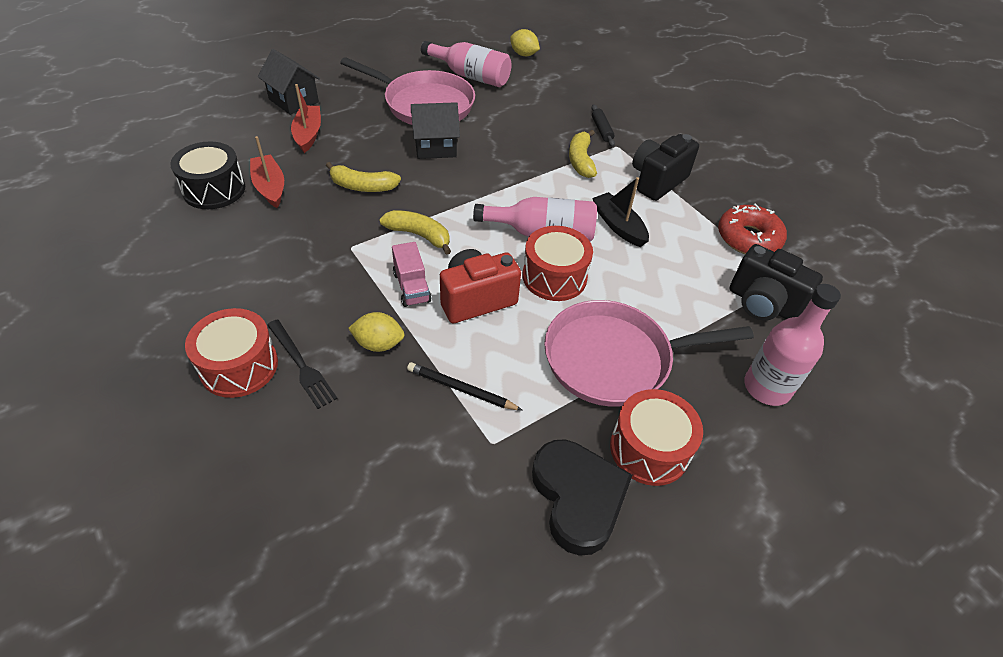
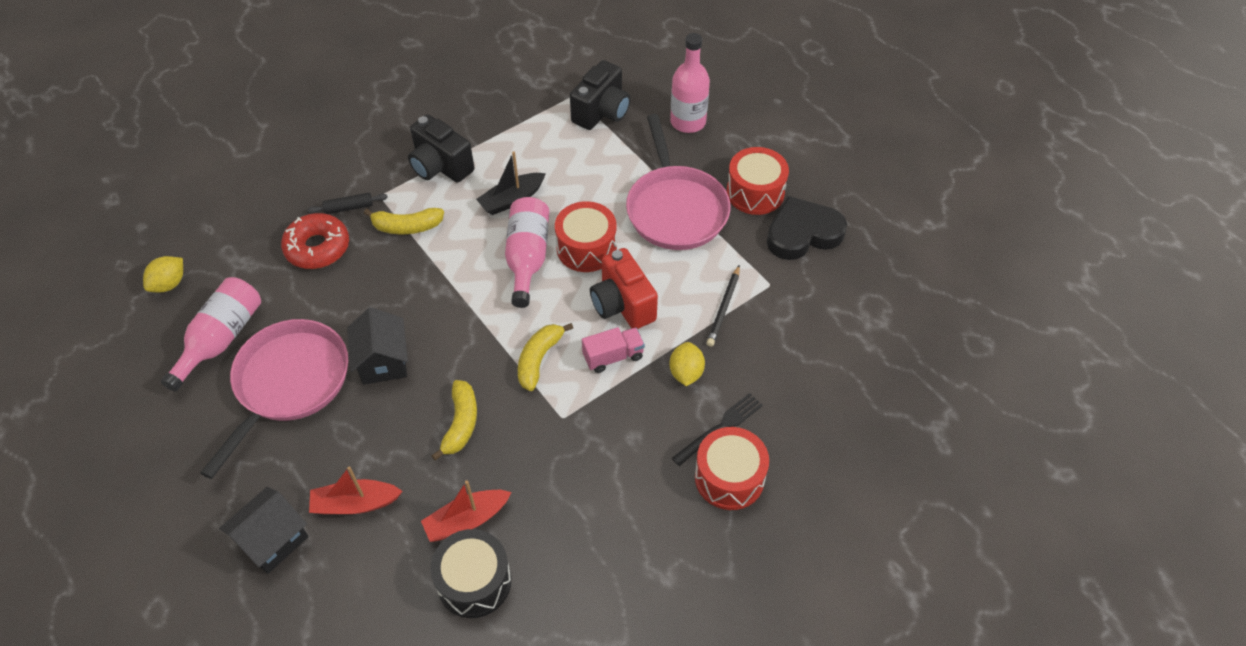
camera: 90 degrees left, 5 degrees up
red donut [718,204,787,254] -> red donut moved to [281,213,349,269]

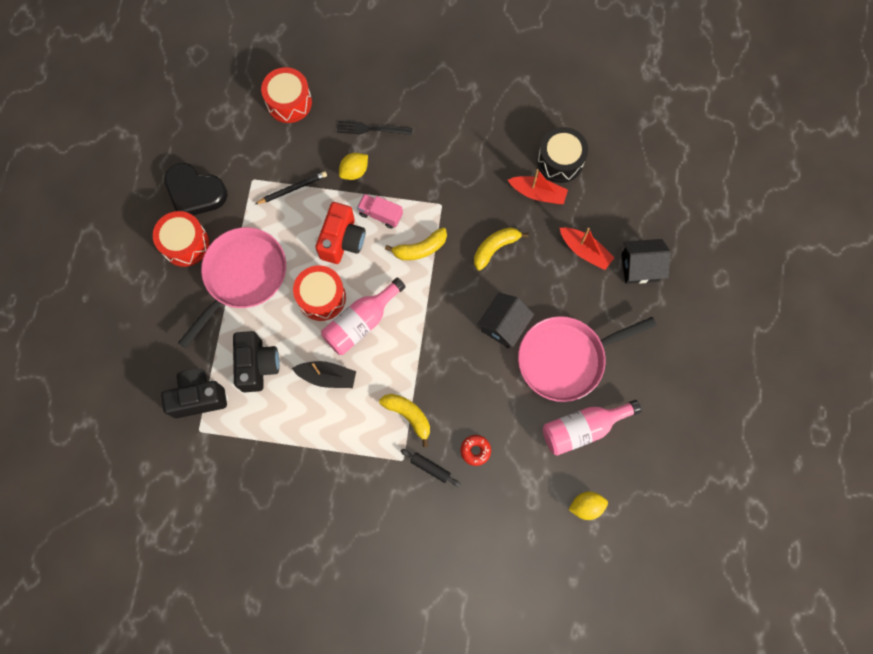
camera: 135 degrees left, 20 degrees up
red donut [281,213,349,269] -> red donut [460,435,491,466], size x0.55
black camera [408,114,474,183] -> black camera moved to [233,331,279,392]
pink bottle [670,33,710,133] -> none
red drum [695,427,769,510] -> red drum moved to [261,67,312,123]

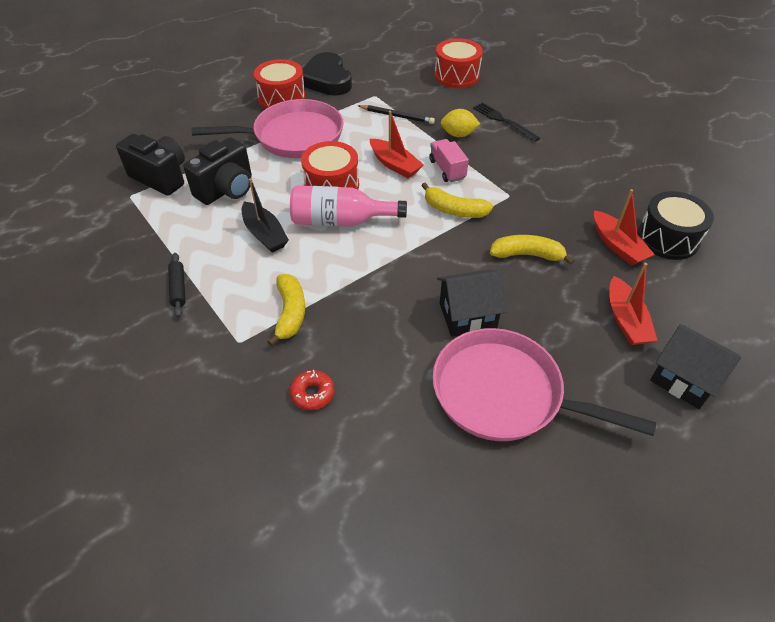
camera: 45 degrees right, 25 degrees down
red camera [315,202,366,264] -> red boat [370,111,424,178]
black rolling pin [400,449,461,487] -> black rolling pin moved to [168,253,186,317]
pink bottle [543,400,642,456] -> none
yellow lemon [568,492,608,520] -> none

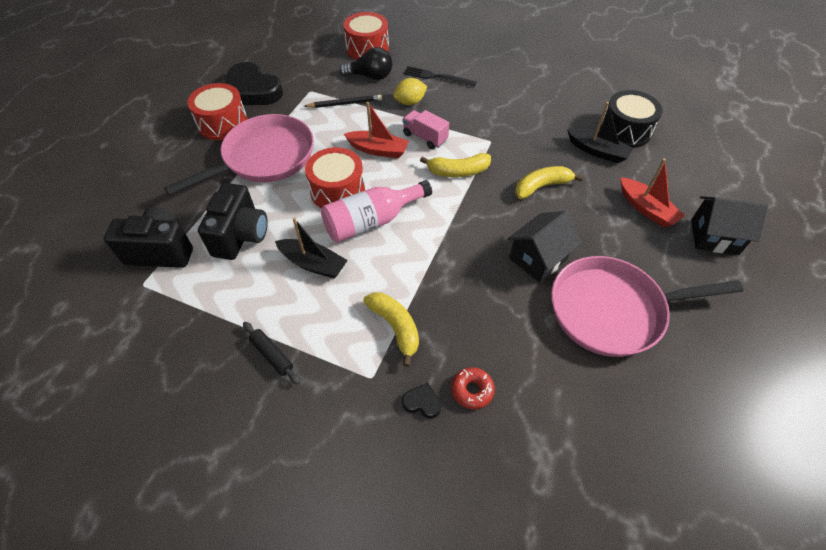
camera: 30 degrees left, 5 degrees up
red boat [594,189,655,265] -> black boat [567,102,633,163]
none -> black light bulb [339,47,392,80]
none -> black heart [402,383,441,418]

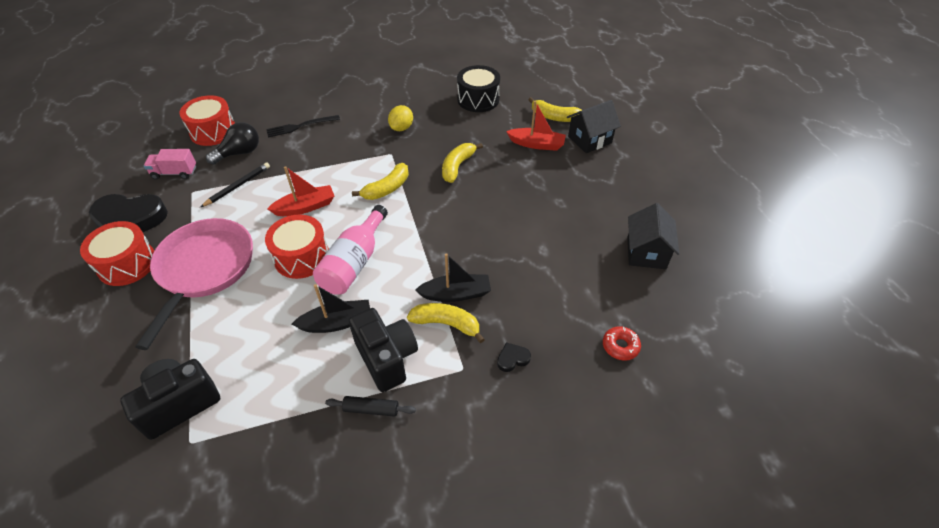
camera: 40 degrees left, 5 degrees down
black camera [198,183,268,260] -> black camera moved to [349,308,418,392]
yellow lemon [393,78,427,105] -> yellow lemon moved to [388,105,413,131]
pink truck [402,110,449,149] -> pink truck moved to [144,149,196,180]
red donut [451,367,495,409] -> red donut moved to [603,326,641,361]
black house [508,211,581,283] -> black house moved to [628,203,679,269]
pink pan [551,256,744,357] -> none
black boat [567,102,633,163] -> black boat moved to [415,253,491,302]
none -> yellow banana [529,97,582,122]

